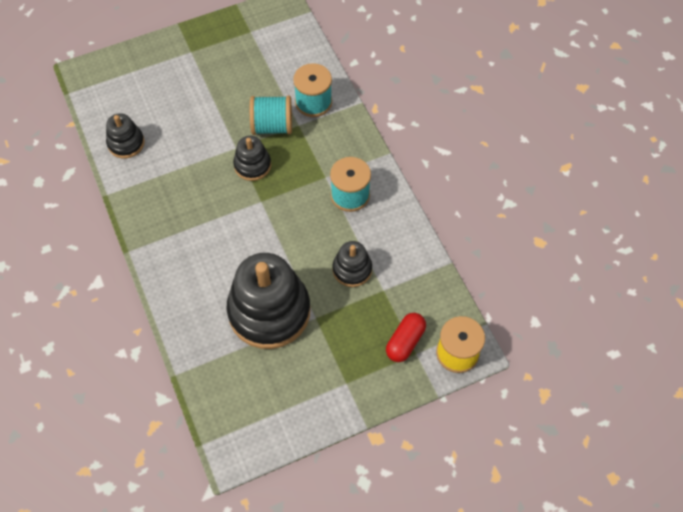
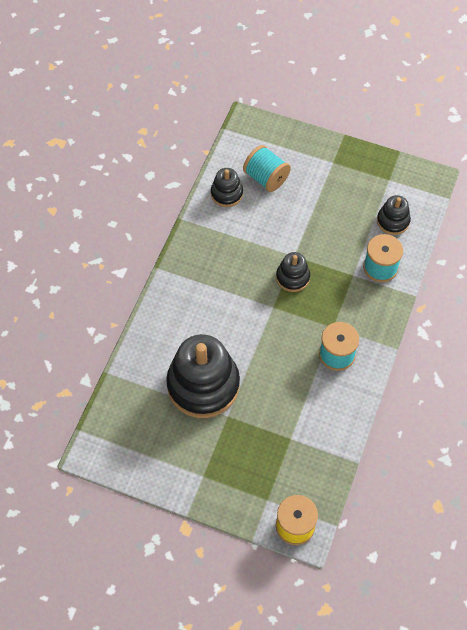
camera: 45 degrees right, 0 degrees up
turquoise spool [250,95,292,135] -> turquoise spool moved to [243,145,291,192]
black stacking toy [332,241,372,287] -> black stacking toy moved to [377,195,411,235]
red capsule [386,313,426,362] -> none

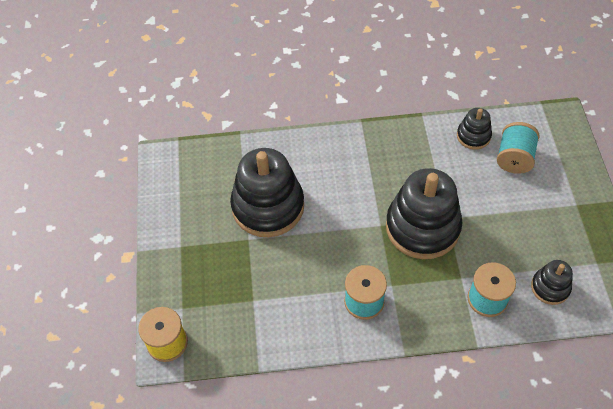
camera: 65 degrees right, 5 degrees down
black stacking toy [276,252,310,292] -> black stacking toy [386,168,462,259], size x2.03

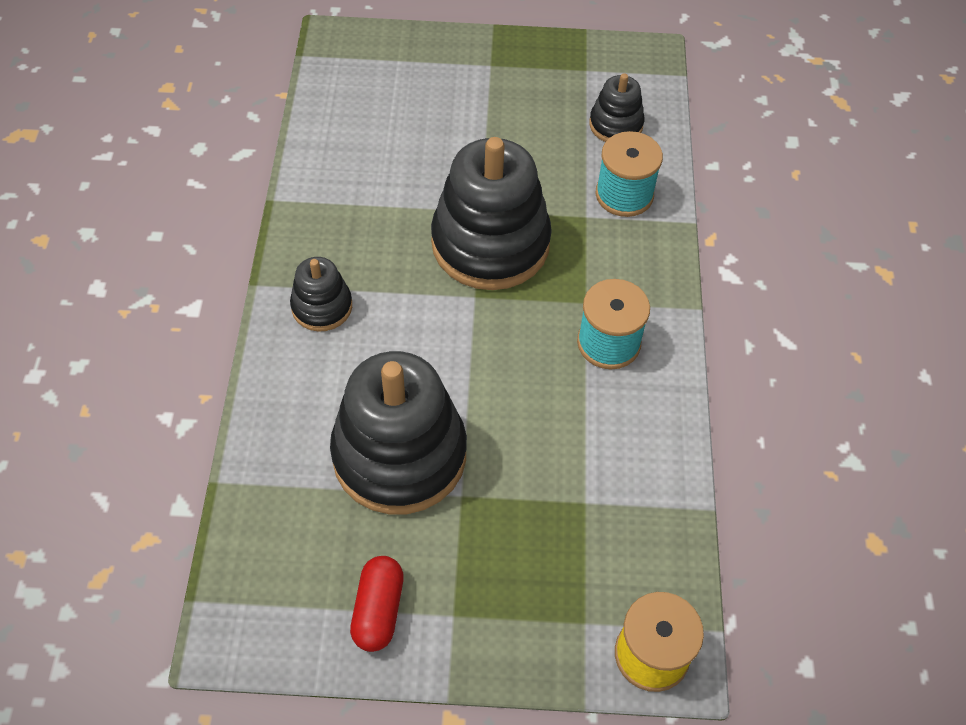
camera: 85 degrees left, 0 degrees up
black stacking toy [457,108,492,150] -> black stacking toy moved to [290,257,352,332]
turquoise spool [497,122,539,174] -> none
none -> red capsule [350,556,404,652]

